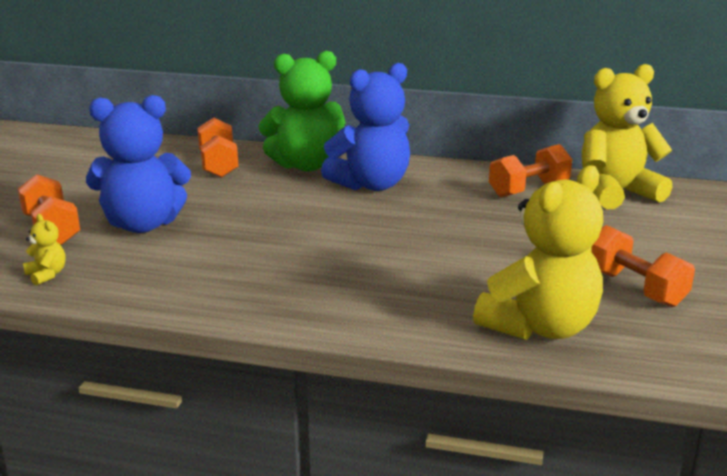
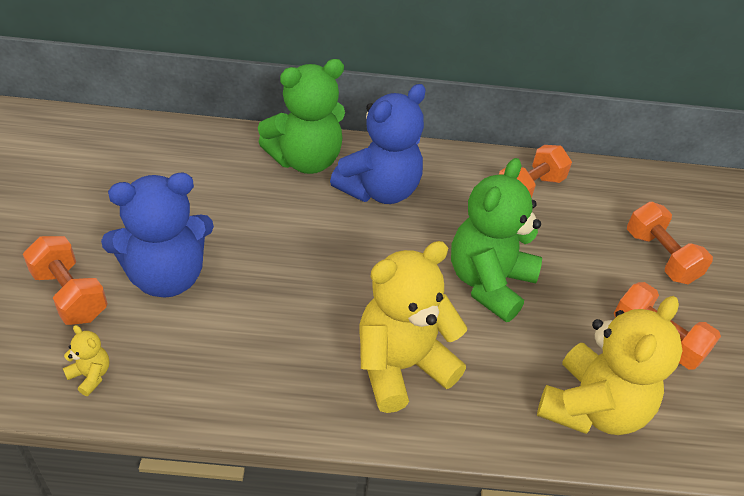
camera: 15 degrees left, 20 degrees up
orange dumbbell [197,117,239,178] -> orange dumbbell moved to [627,202,713,284]
yellow teddy bear [582,64,672,209] -> yellow teddy bear moved to [359,241,467,413]
none -> green teddy bear [451,158,542,322]

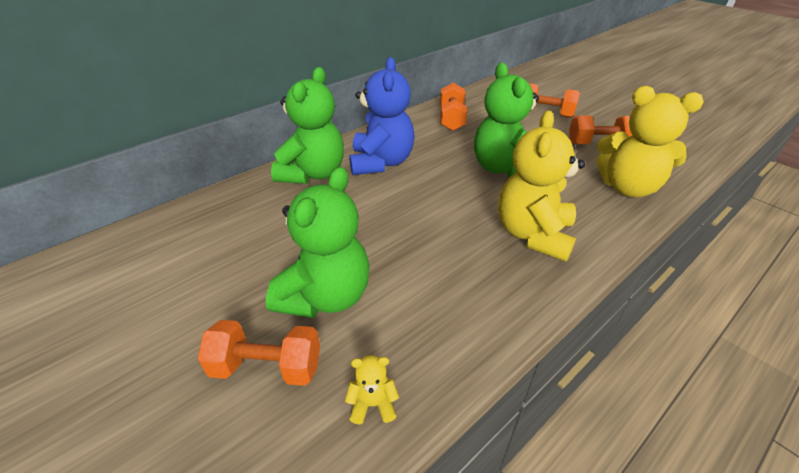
camera: 40 degrees left, 5 degrees down
blue teddy bear [101,173,214,298] -> green teddy bear [266,167,370,318]
yellow teddy bear [537,296,683,435] -> yellow teddy bear turned 120 degrees clockwise [596,86,704,198]

